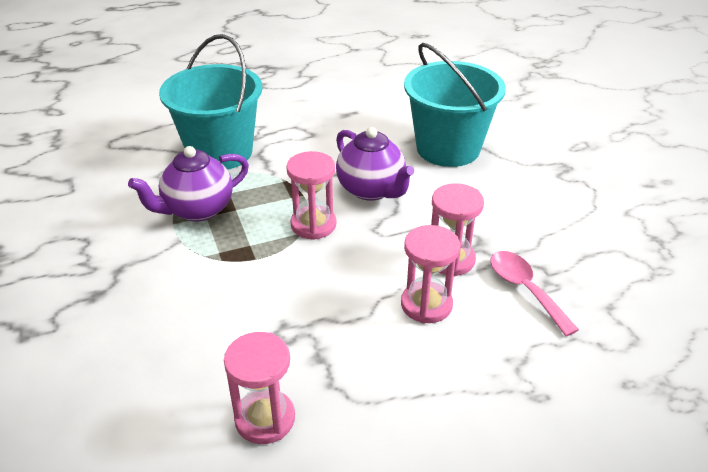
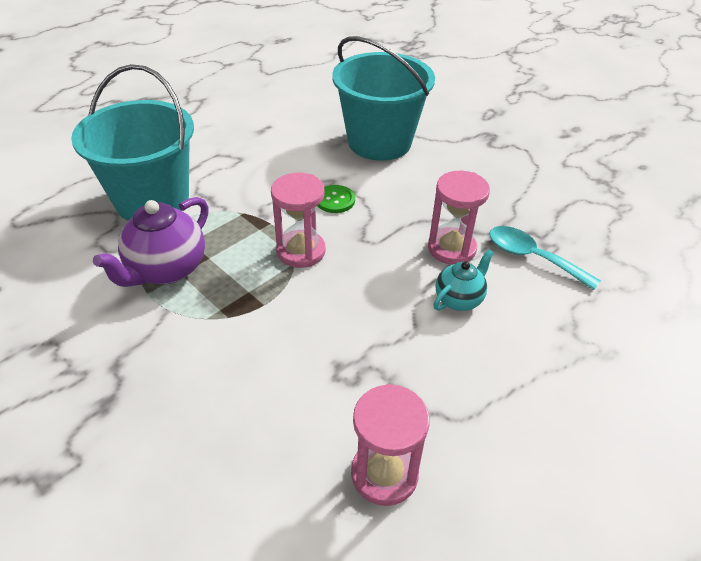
camera: 25 degrees left, 5 degrees up
purple teapot [336,127,414,201] -> green button [317,185,355,213]
pink hourglass [401,225,460,323] -> turquoise teapot [433,249,494,311]
pink spoon [490,251,579,336] -> turquoise spoon [489,226,601,290]

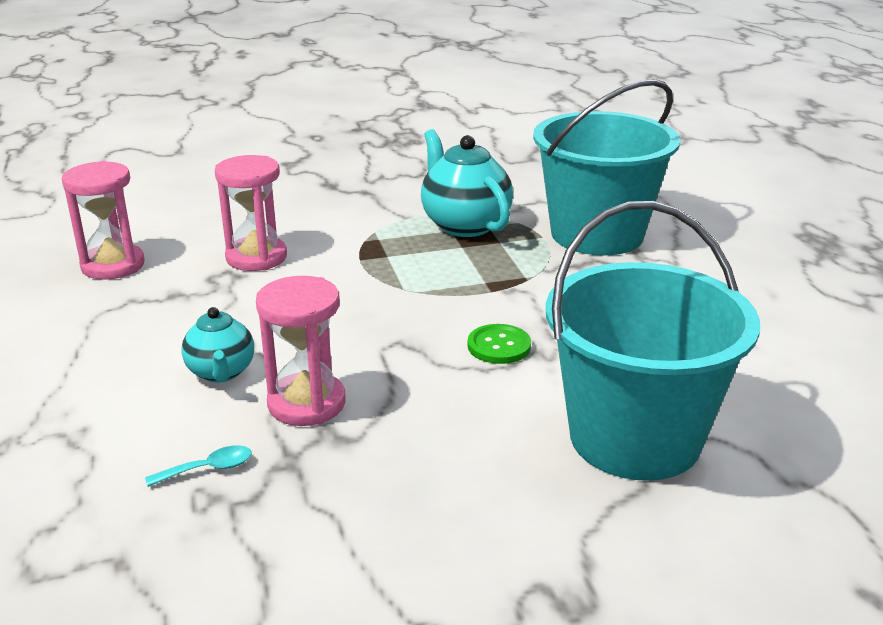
camera: 120 degrees right, 15 degrees down
purple teapot [93,197,209,287] -> turquoise teapot [421,129,513,237]
pink hourglass [271,173,326,268] -> pink hourglass moved to [215,155,287,271]
turquoise spoon [489,226,601,290] -> turquoise spoon [145,445,252,487], size x0.52

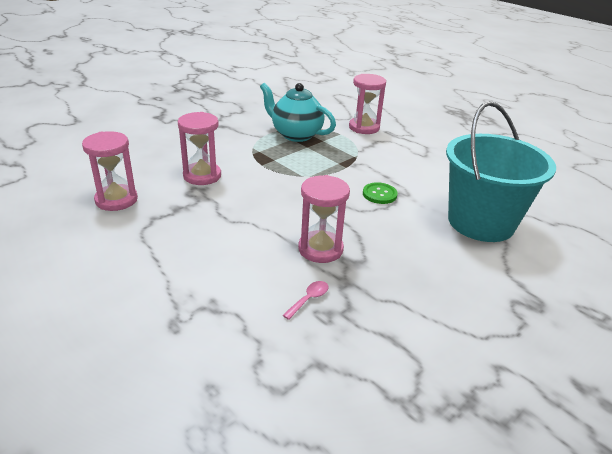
camera: 30 degrees left, 5 degrees up
turquoise spoon [145,445,252,487] -> pink spoon [283,281,328,320]
turquoise teapot [181,307,254,383] -> none
turquoise bucket [533,79,681,255] -> pink hourglass [349,74,386,134]

